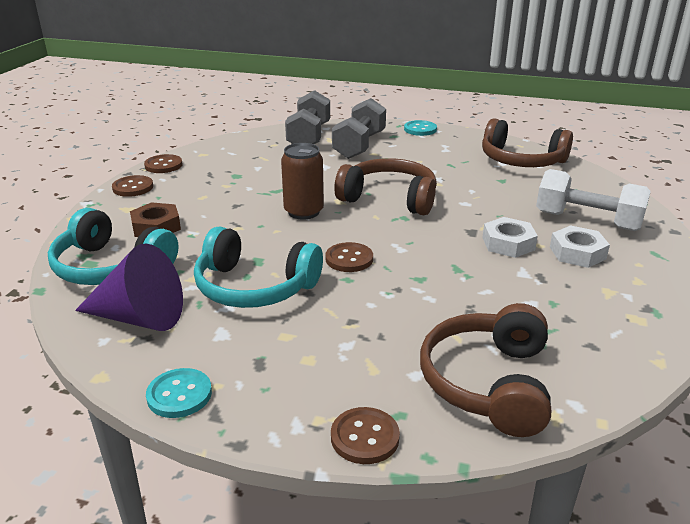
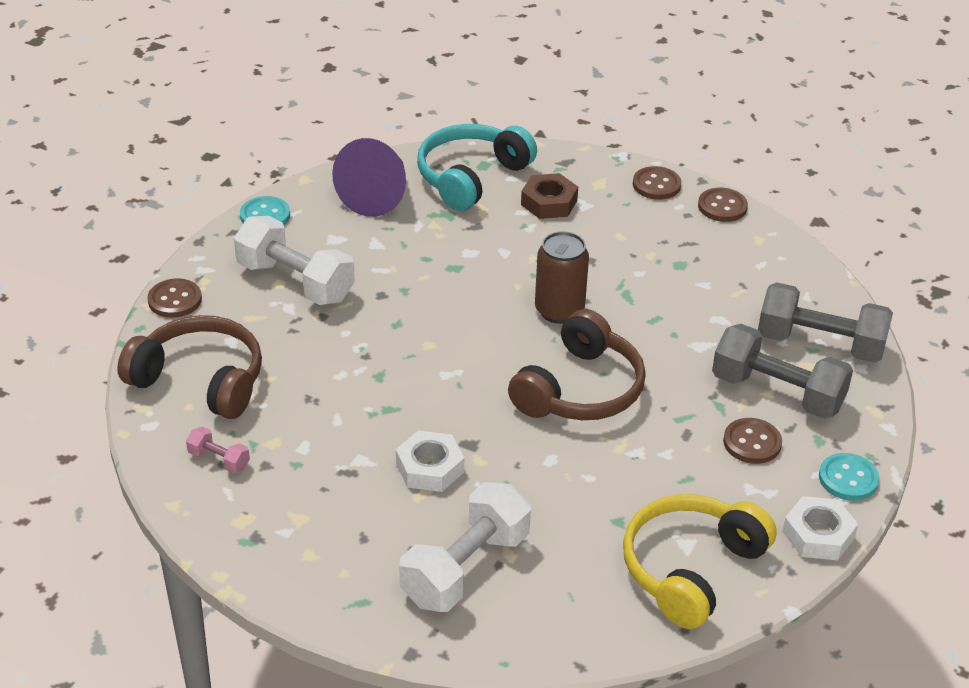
camera: 100 degrees right, 10 degrees up
turquoise headphones [194,226,323,308] -> none
brown button [325,242,373,272] -> brown button moved to [723,418,782,464]
brown headphones [482,118,573,167] -> yellow headphones [623,494,777,629]
white nut [550,225,610,268] -> white nut moved to [782,496,858,560]
none -> pink dumbbell [186,427,250,473]
none -> white dumbbell [234,216,355,305]

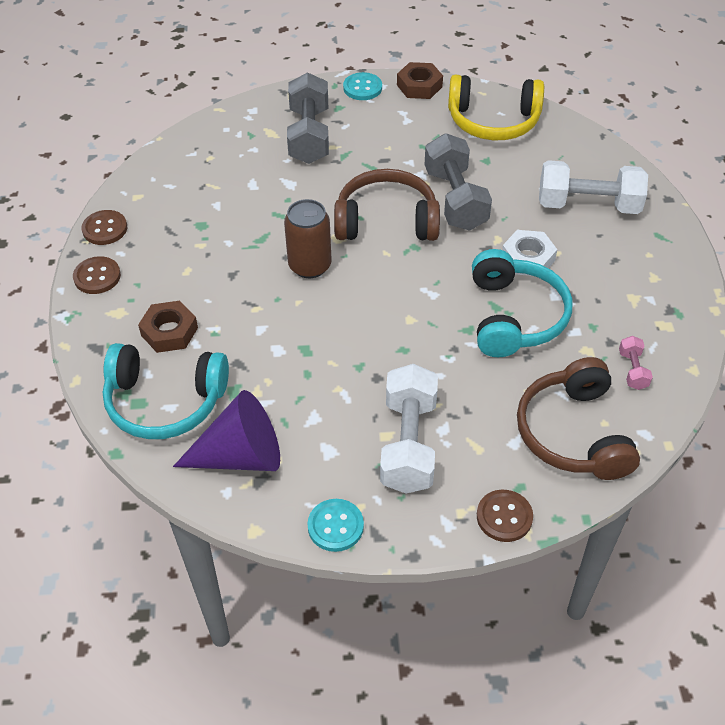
camera: 120 degrees left, 10 degrees up
brown button [723,418,782,464] -> none
grey dumbbell [758,282,893,363] -> grey dumbbell moved to [424,133,492,231]
white nut [782,496,858,560] -> brown nut [397,62,443,99]
none -> turquoise headphones [472,249,573,357]

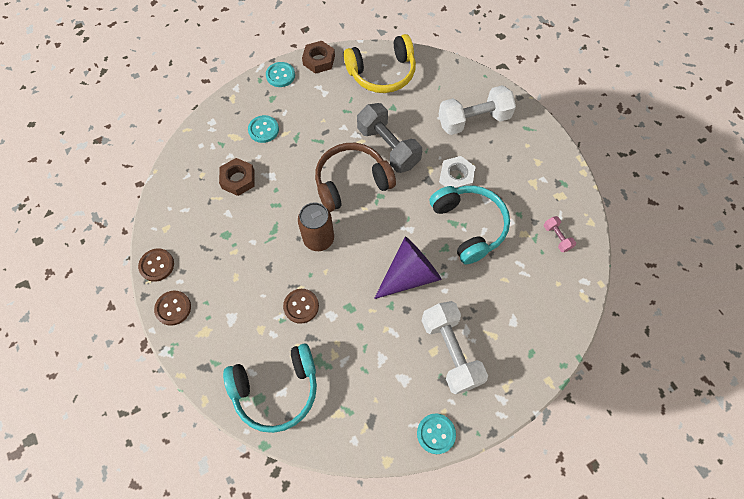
camera: 25 degrees left, 15 degrees up
brown nut [138,301,198,353] -> brown nut moved to [219,158,255,196]
purple cone [173,390,280,471] -> purple cone moved to [374,237,442,299]
grey dumbbell [287,72,329,164] -> turquoise button [248,115,279,143]
brown button [477,490,533,542] -> brown button moved to [283,289,319,324]
brown headphones [517,357,640,480] -> none

